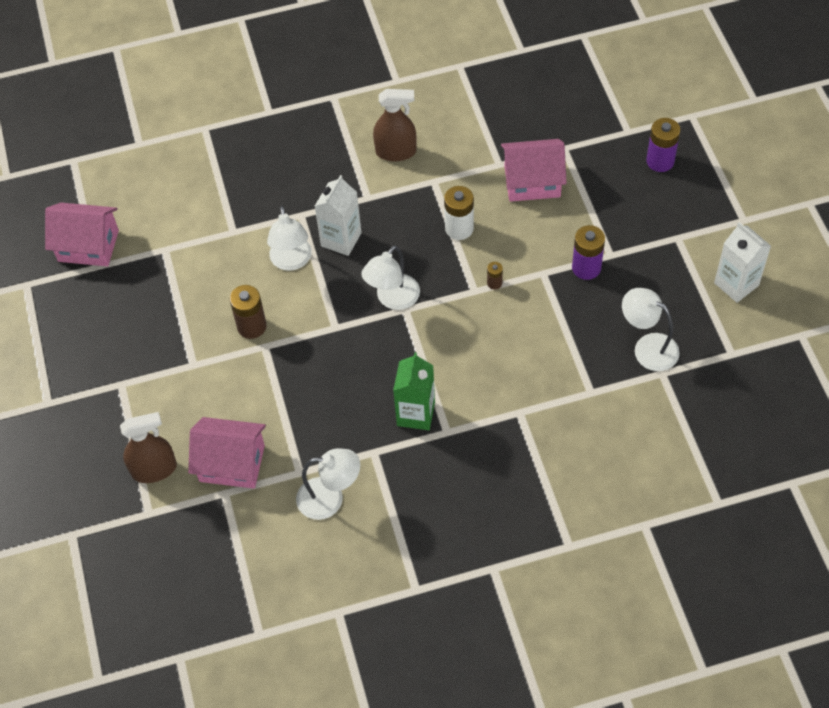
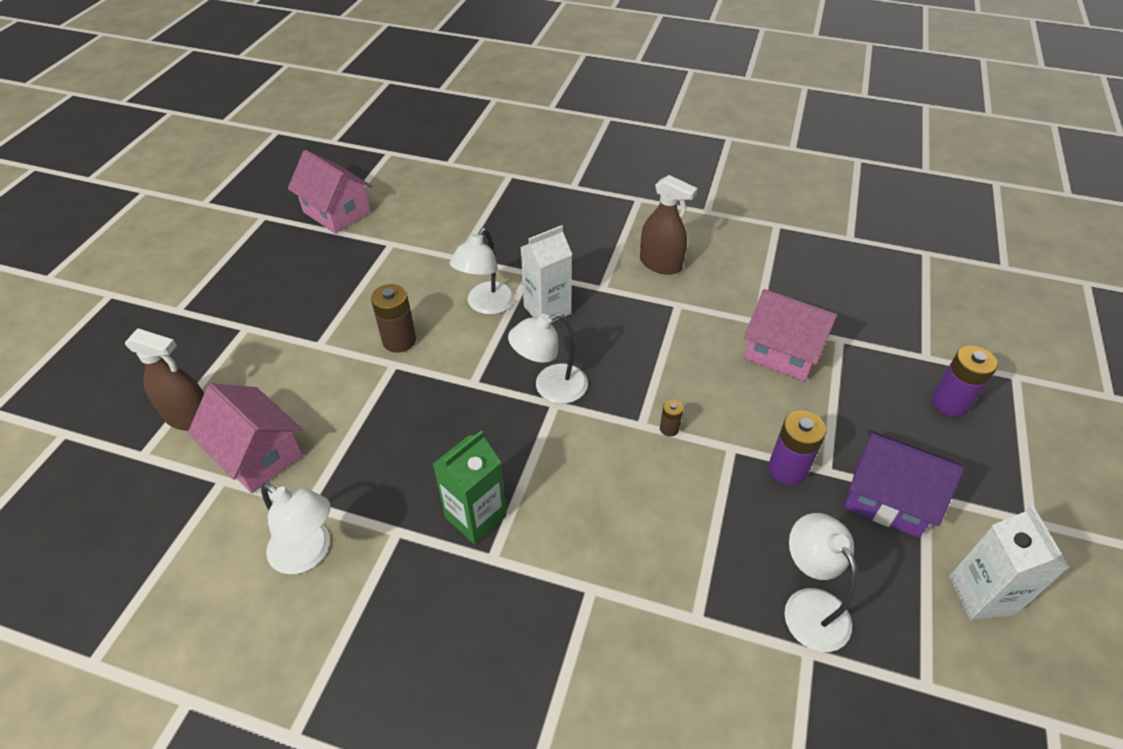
camera: 30 degrees right, 10 degrees down
white battery [444,186,474,240] -> none
none -> purple house [844,430,964,538]

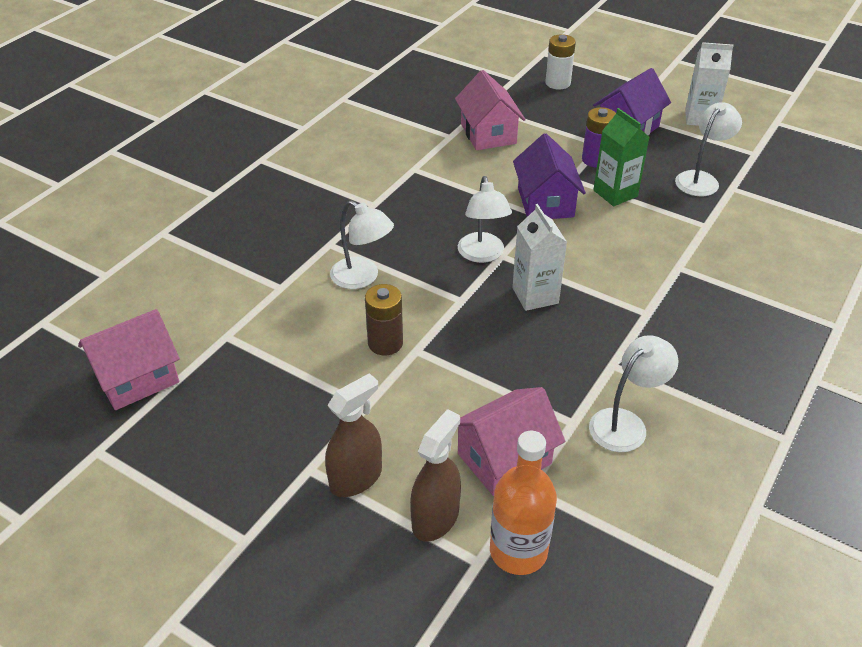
camera: 75 degrees left, 5 degrees down
green carton [433,430,507,544] -> green carton moved to [593,108,649,206]
white carton [521,225,572,323] -> white carton moved to [512,204,567,311]
brown spray bottle [640,175,698,275] -> brown spray bottle moved to [325,373,382,497]
brown battery [660,400,683,437] -> purple house [513,134,586,219]
pink house [744,289,837,382] -> pink house turned 60 degrees counterclockwise [455,70,526,150]
white lamp [785,513,857,652] -> white lamp turned 135 degrees clockwise [675,102,742,196]
purple battery [932,345,998,417] -> white battery [545,34,576,90]
none -> orange bottle [490,431,557,575]

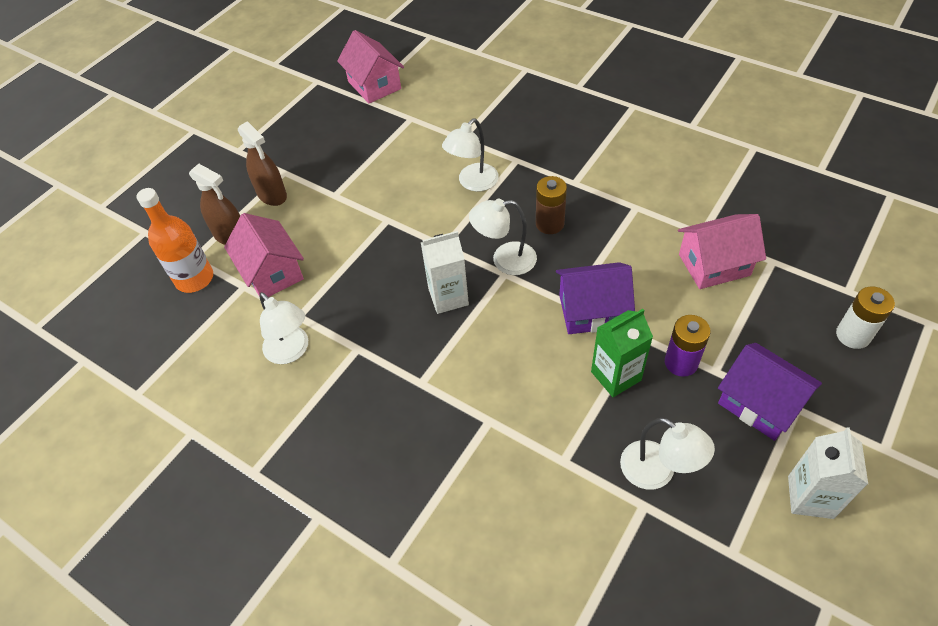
camera: 95 degrees right, 10 degrees up
brown battery [365,284,403,355] -> brown battery moved to [536,176,567,234]

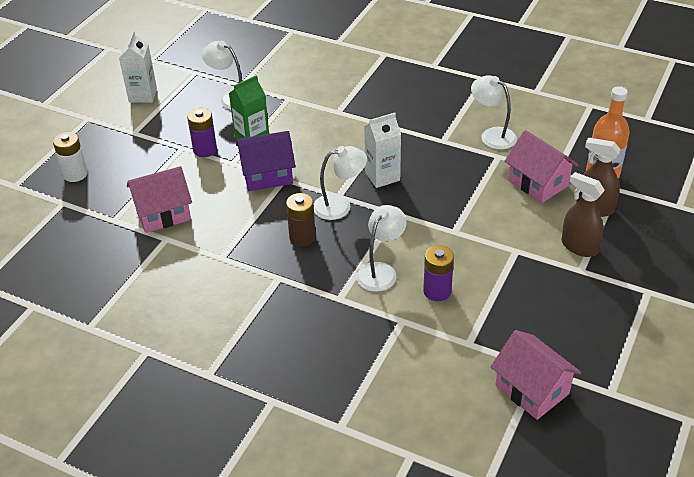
camera: 170 degrees right, 10 degrees down
purple house [718,343,822,441] -> none
none -> purple battery [423,246,454,301]

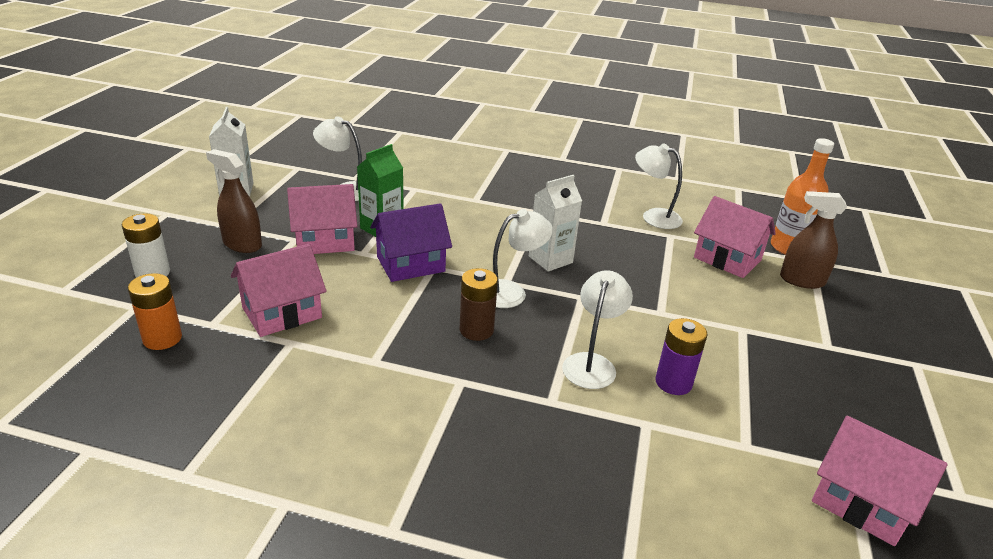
camera: 15 degrees left, 10 degrees down
purple battery [187,108,217,157] -> pink house [287,184,358,254]
brown spray bottle [562,172,605,257] -> brown spray bottle moved to [206,149,262,253]
none -> orange battery [128,273,182,350]

